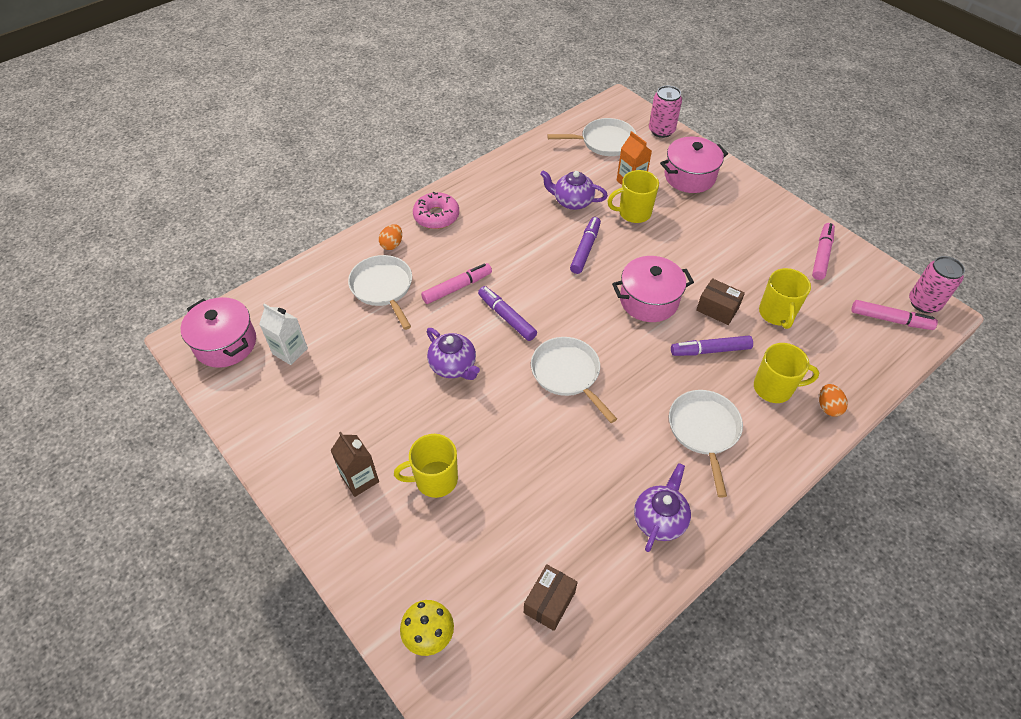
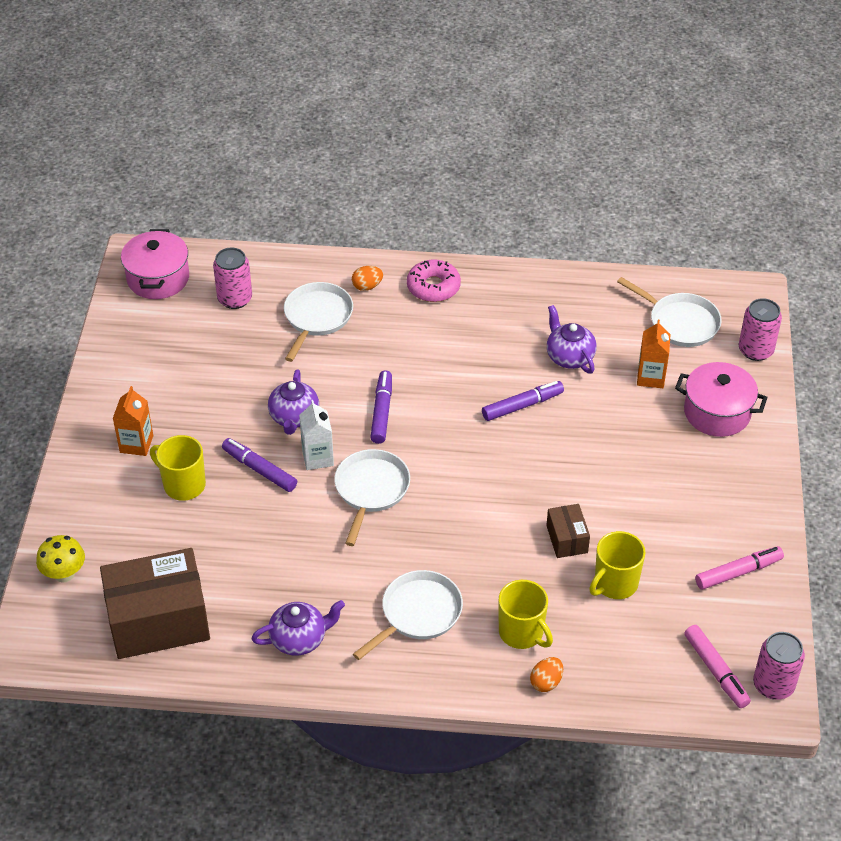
camera: 45 degrees right, 5 degrees down
white carton [259,304,308,365] -> white carton moved to [299,400,334,470]
brown carton [331,432,379,497] -> orange carton [113,386,153,456]
pink marker [421,263,492,304] -> none
brown box [524,564,578,631] -> brown box [100,548,210,659], size x2.13
yellow mug [608,170,659,223] -> none
pink pot [612,256,694,322] -> none
purple marker [671,335,753,356] -> purple marker moved to [222,438,297,492]
none -> pink can [213,248,252,309]

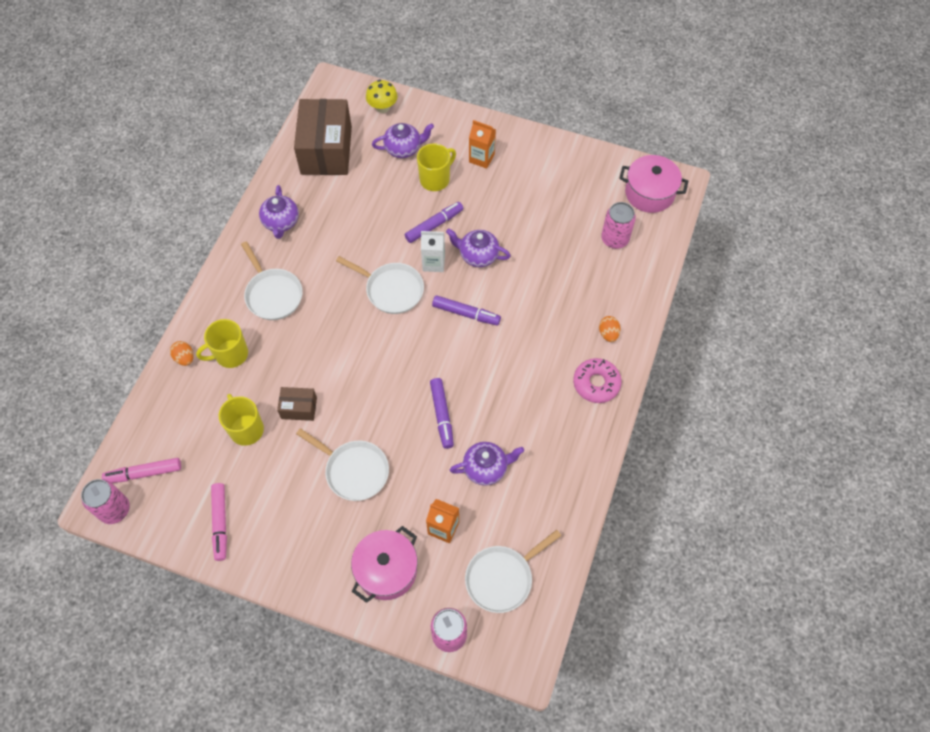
camera: 105 degrees right, 15 degrees up
white pan [284,282,353,362] -> white pan moved to [296,428,389,501]
none -> purple teapot [372,123,434,158]

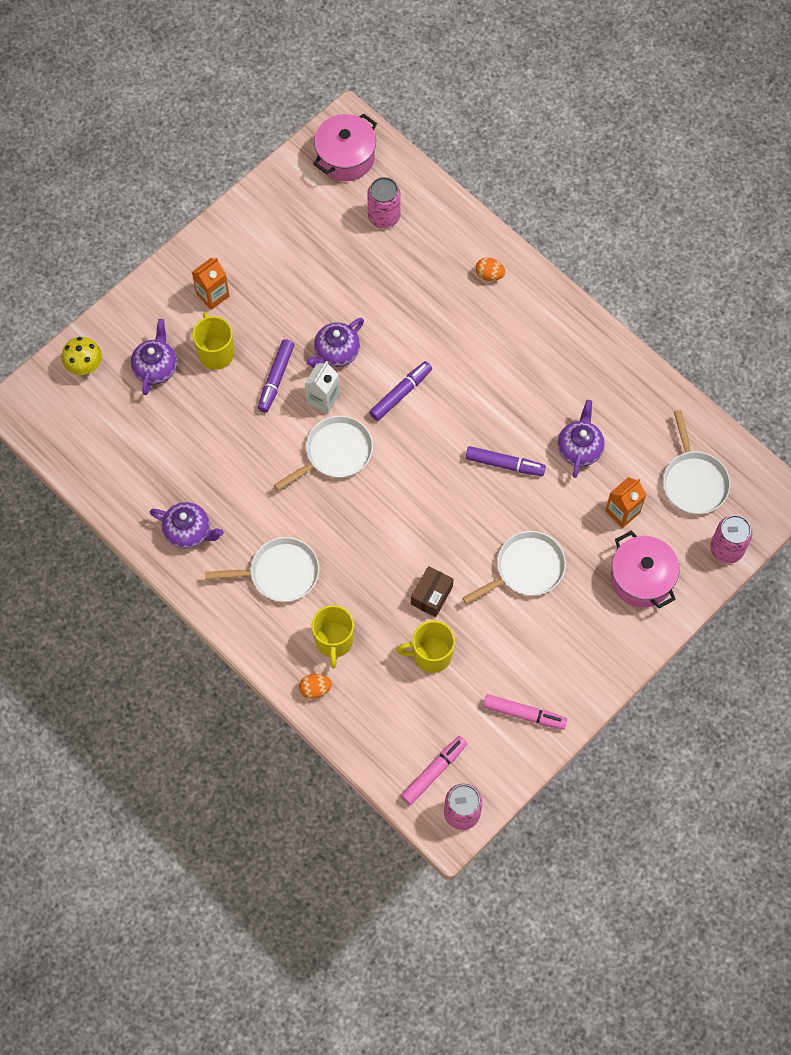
camera: 65 degrees left, 5 degrees up
pink marker [102,458,181,483] -> pink marker turned 150 degrees counterclockwise [401,736,467,805]
brown box [294,99,352,175] -> none
purple marker [405,202,463,243] -> purple marker turned 150 degrees counterclockwise [257,339,294,413]
pink donut [573,358,622,403] -> none

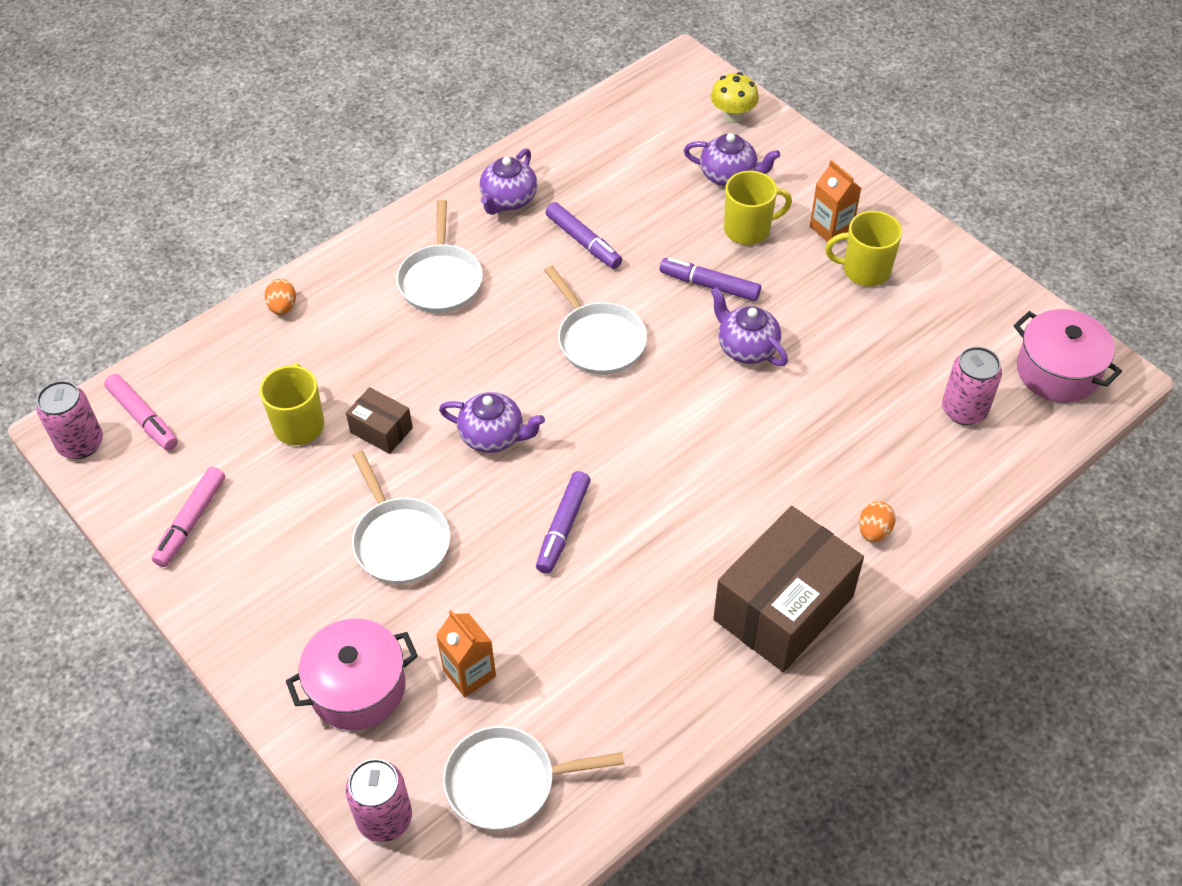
camera: 95 degrees right, 15 degrees down
white carton [304,361,340,414] -> none
yellow mug [312,605,354,669] -> yellow mug moved to [825,211,902,286]
purple marker [369,361,432,421] -> purple marker moved to [546,202,622,269]
purple teapot [557,400,605,478] -> purple teapot moved to [439,392,545,453]
none -> brown box [713,506,864,672]

